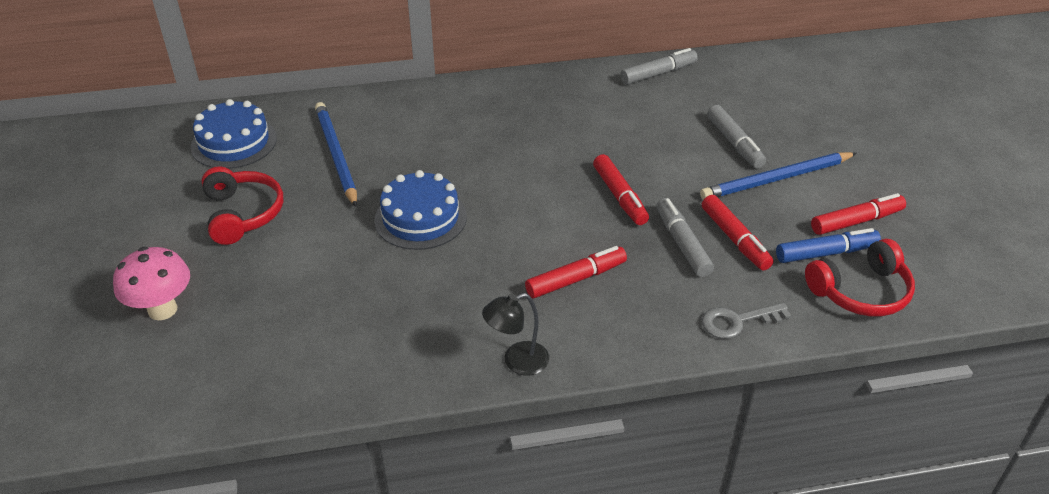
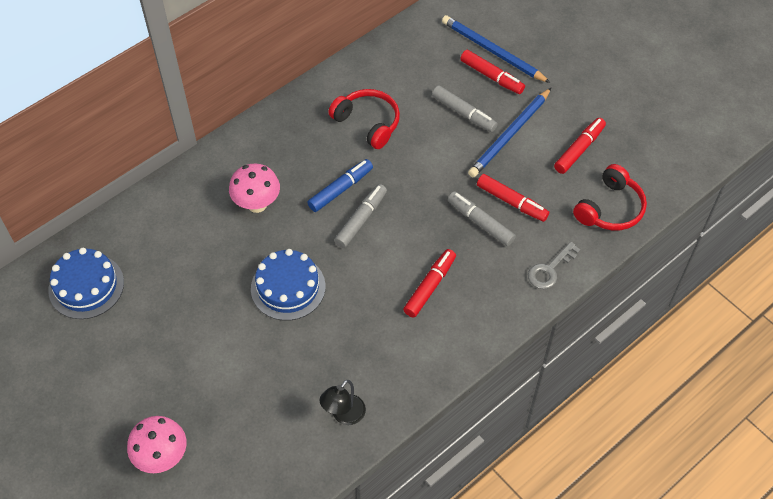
camera: 30 degrees left, 15 degrees up
red headphones [201,166,283,245] -> red headphones moved to [328,89,400,149]
blue pencil [315,102,357,207] -> blue pencil moved to [442,15,550,83]
black lamp [482,293,549,376] -> black lamp moved to [320,380,366,425]
red marker [593,154,649,225] -> red marker moved to [460,50,525,94]
grey marker [620,48,698,85] -> grey marker moved to [334,184,387,248]
blue marker [776,228,881,263] -> blue marker moved to [307,159,373,212]
none -> pink mushroom [229,164,280,213]

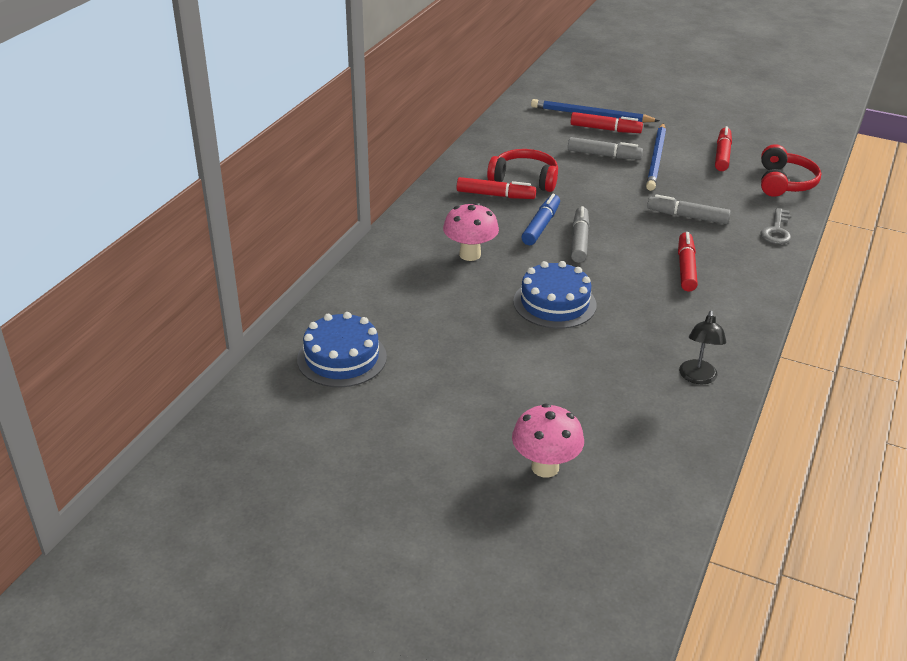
camera: 25 degrees left, 20 degrees down
red marker [477,174,549,222] -> red marker moved to [457,177,536,199]

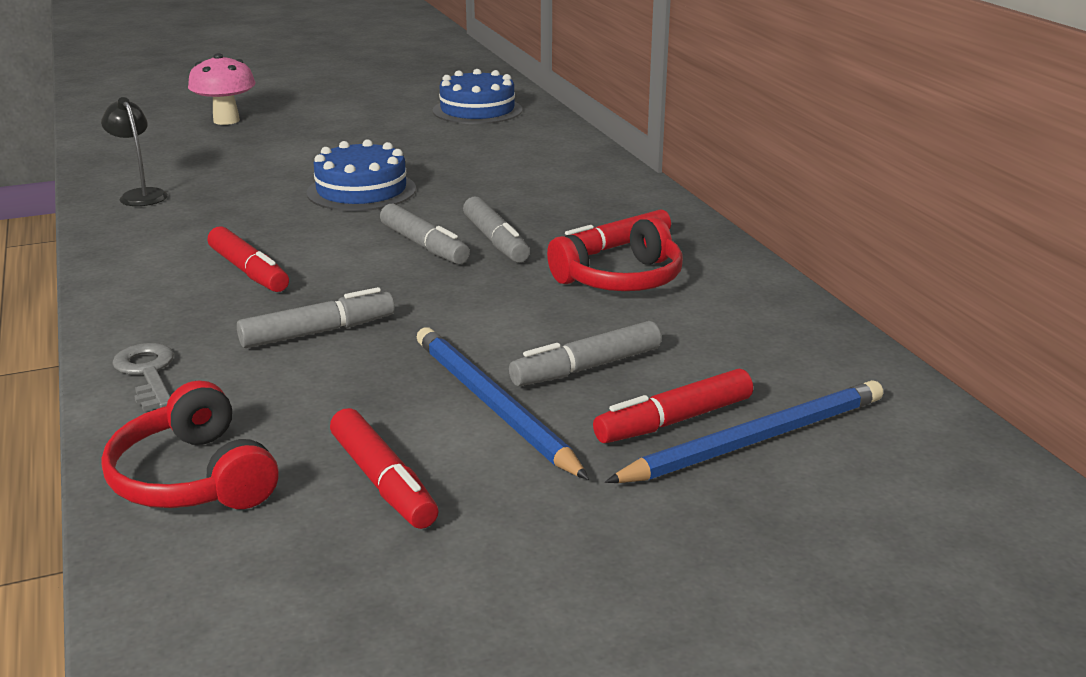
camera: 135 degrees right, 10 degrees down
pink mushroom [443,203,499,261] -> none
blue marker [521,194,560,245] -> grey marker [463,197,530,262]

